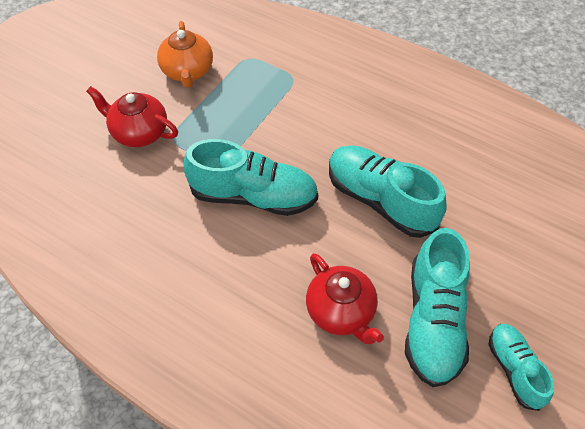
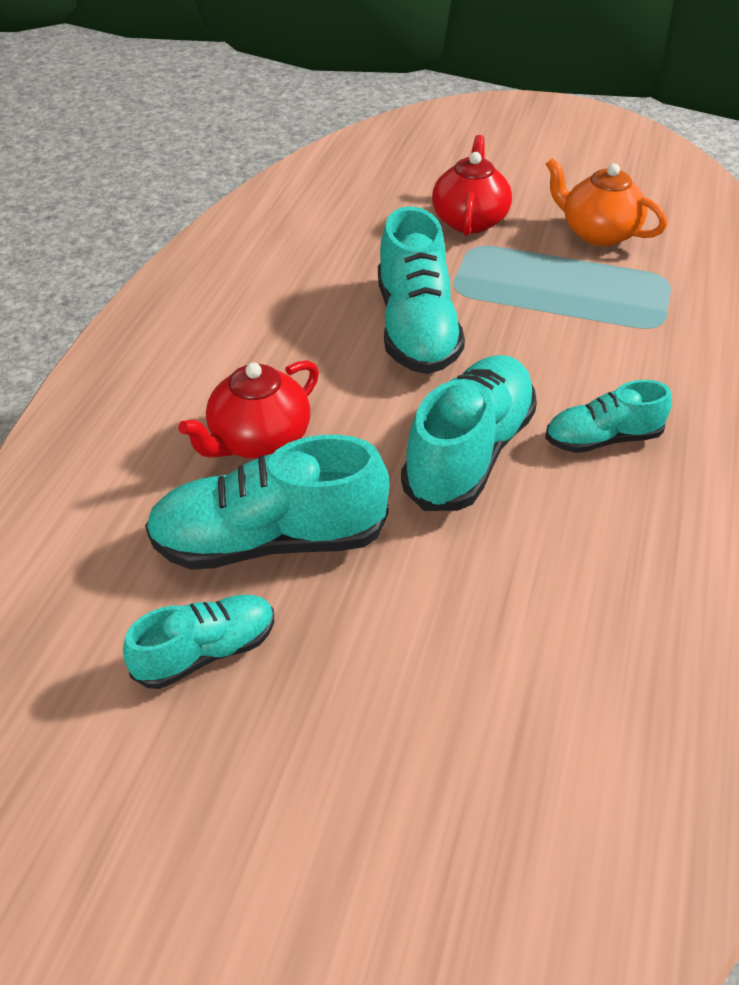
camera: 75 degrees right, 10 degrees down
orange teapot [157,21,213,88] -> orange teapot turned 60 degrees clockwise [546,158,667,246]
none -> turquoise shoe [545,380,672,453]

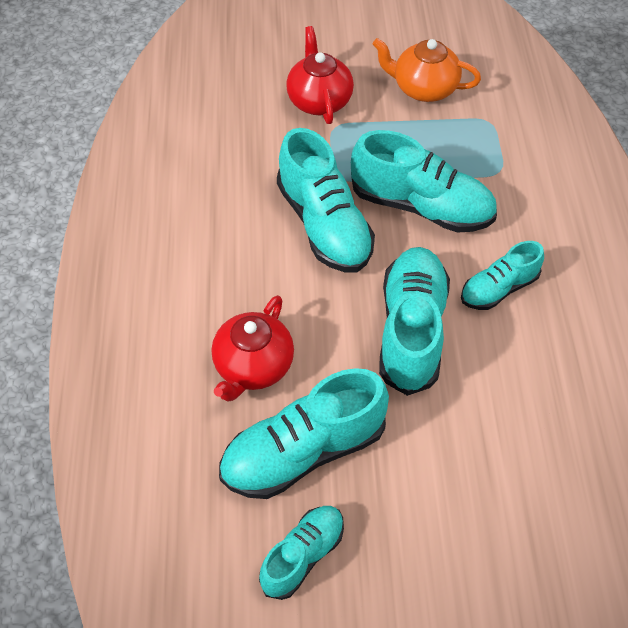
camera: 20 degrees left, 10 degrees up
none -> turquoise shoe [351,130,497,233]

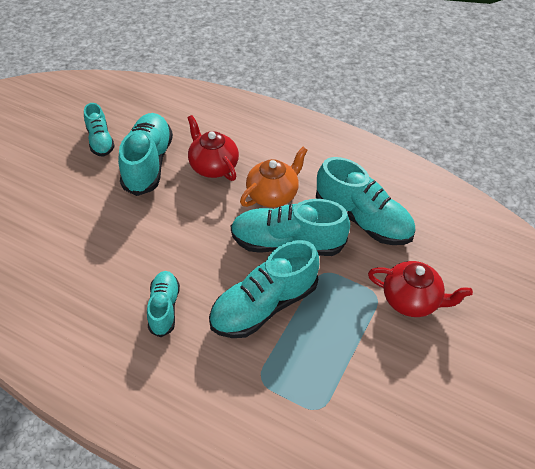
camera: 120 degrees right, 5 degrees down
orange teapot [373,38,481,102] -> orange teapot moved to [240,147,308,208]
turquoise shoe [379,247,450,396] -> turquoise shoe moved to [316,157,415,245]

